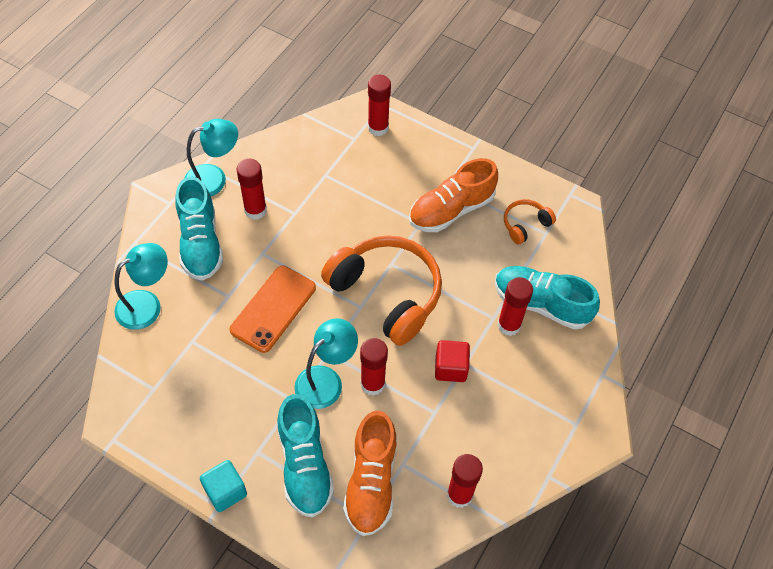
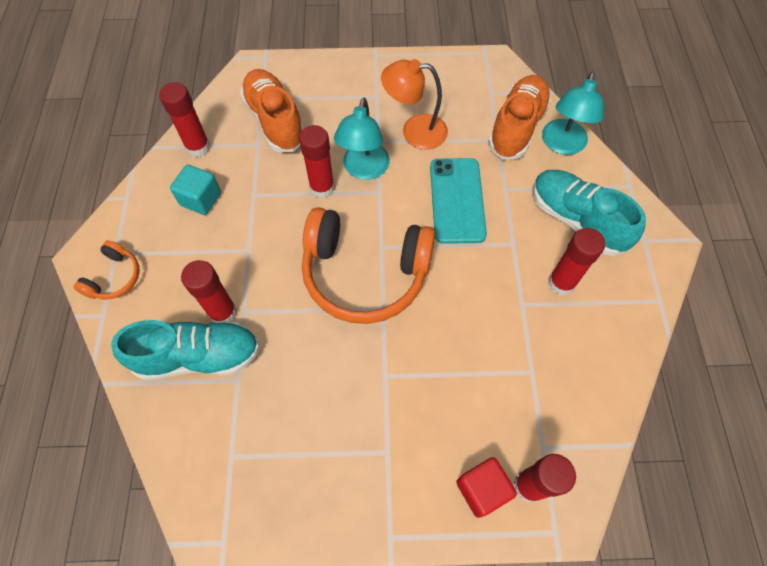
camera: 150 degrees right, 5 degrees up
turquoise lamp [184,119,238,196] -> none
turquoise cube [200,460,247,512] -> turquoise cube moved to [170,165,221,215]
orange phone [230,266,316,353] -> turquoise phone [430,158,487,244]
turquoise shoe [277,394,334,518] -> none
orange shoe [409,158,498,232] -> orange shoe moved to [488,75,551,159]
red cube [435,340,470,382] -> red cube moved to [456,457,517,518]
orange headphones [504,199,556,244] -> orange headphones moved to [73,240,140,299]
none -> orange lamp [381,59,448,149]

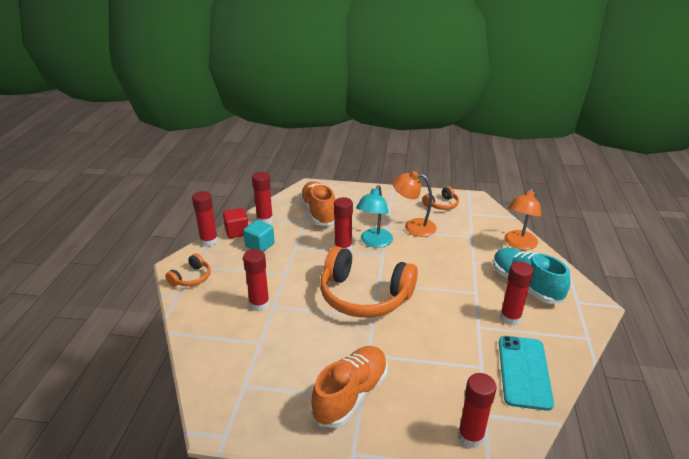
camera: 10 degrees right, 30 degrees down
turquoise shoe [111,320,260,380] -> none
turquoise phone [430,158,487,244] -> turquoise phone moved to [499,336,554,411]
red cube [456,457,517,518] -> red cube moved to [223,208,249,238]
orange shoe [488,75,551,159] -> orange shoe moved to [311,346,388,428]
turquoise lamp [542,72,604,155] -> orange lamp [504,187,541,250]
none -> red glue stick [192,191,218,247]
none -> orange headphones [422,186,459,210]

